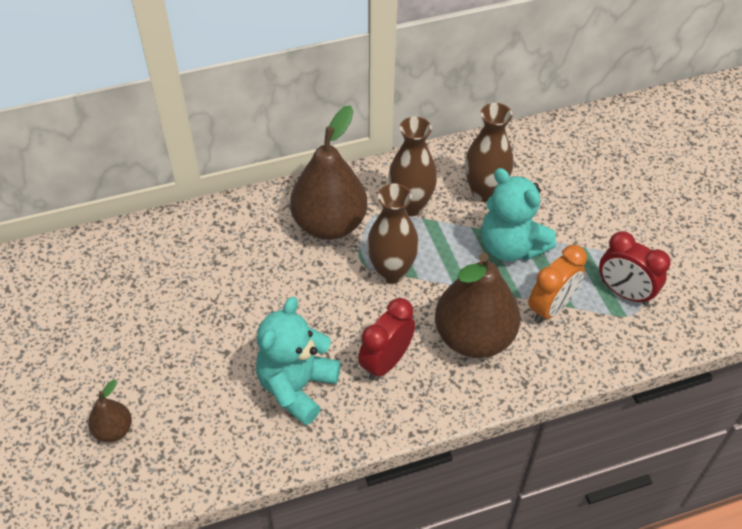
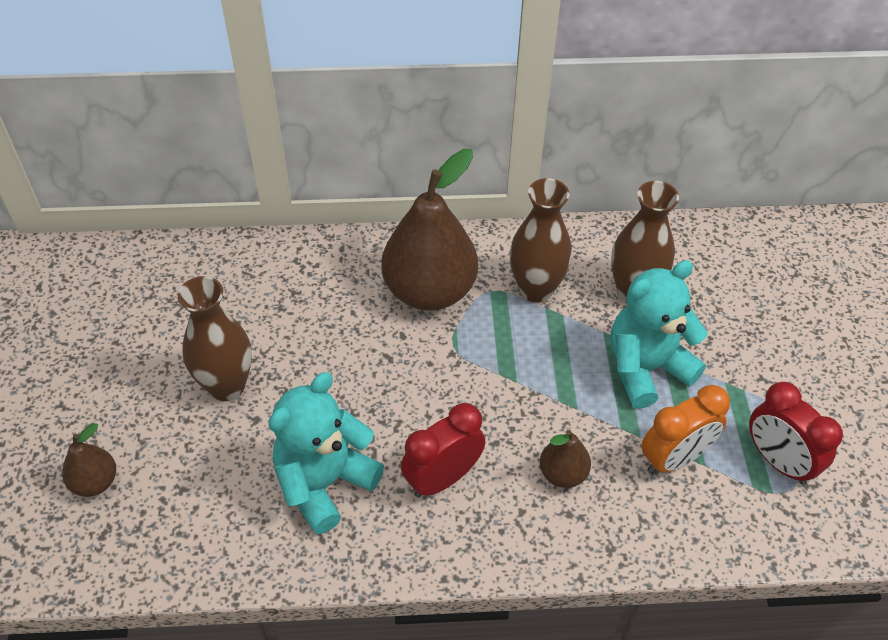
camera: 15 degrees right, 0 degrees up
brown vase [367,184,419,284] -> brown vase moved to [178,276,252,401]
brown pear [435,252,520,358] -> brown pear [540,430,591,488], size x0.47
turquoise teddy bear [481,168,556,261] -> turquoise teddy bear turned 90 degrees clockwise [611,260,708,409]

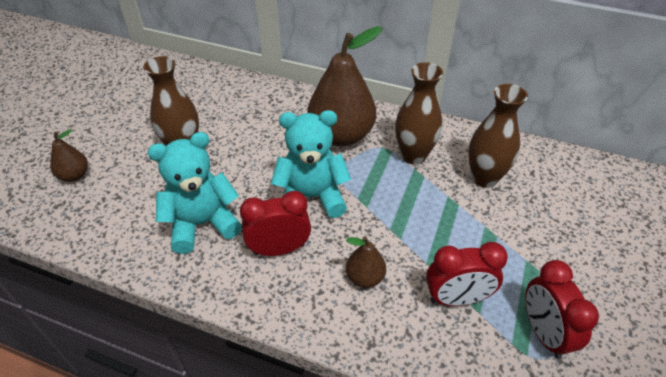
camera: 25 degrees right, 5 degrees down
turquoise teddy bear [611,260,708,409] -> turquoise teddy bear moved to [271,110,351,218]
orange clock [641,385,730,474] -> red clock [426,242,508,306]

